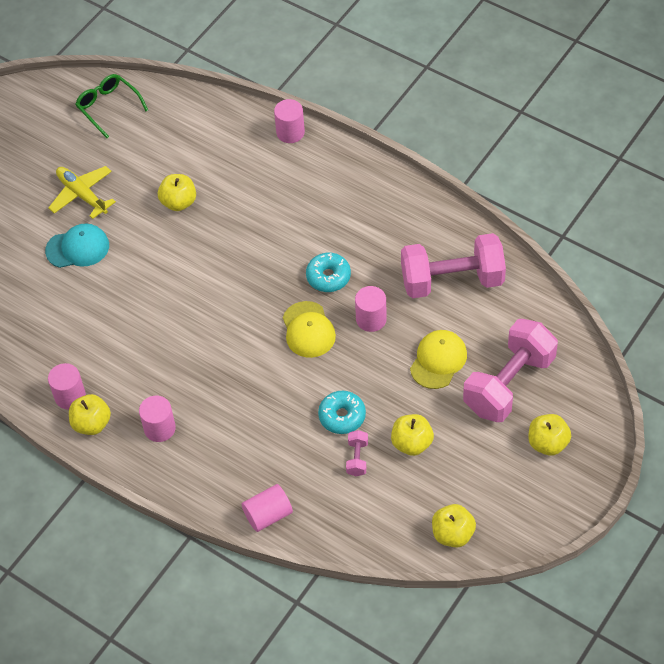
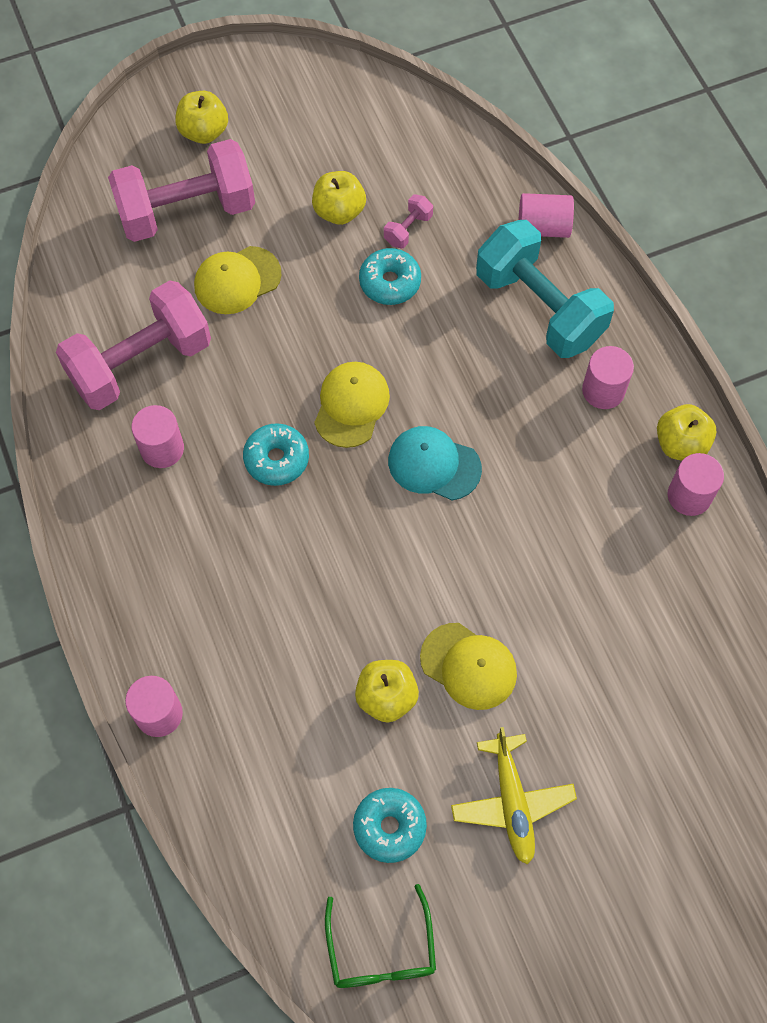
camera: 150 degrees left, 10 degrees up
turquoise cap [45,223,109,268] -> turquoise cap moved to [388,426,482,500]
pink cylinder [355,286,387,332] -> pink cylinder moved to [132,405,184,468]
pink dumbbell [401,233,506,298] -> pink dumbbell turned 60 degrees counterclockwise [56,280,211,410]
yellow apple [432,504,476,548] -> none
none -> turquoise donut [353,788,427,863]
none -> yellow cap [420,623,517,710]
none -> turquoise dumbbell [476,220,614,358]

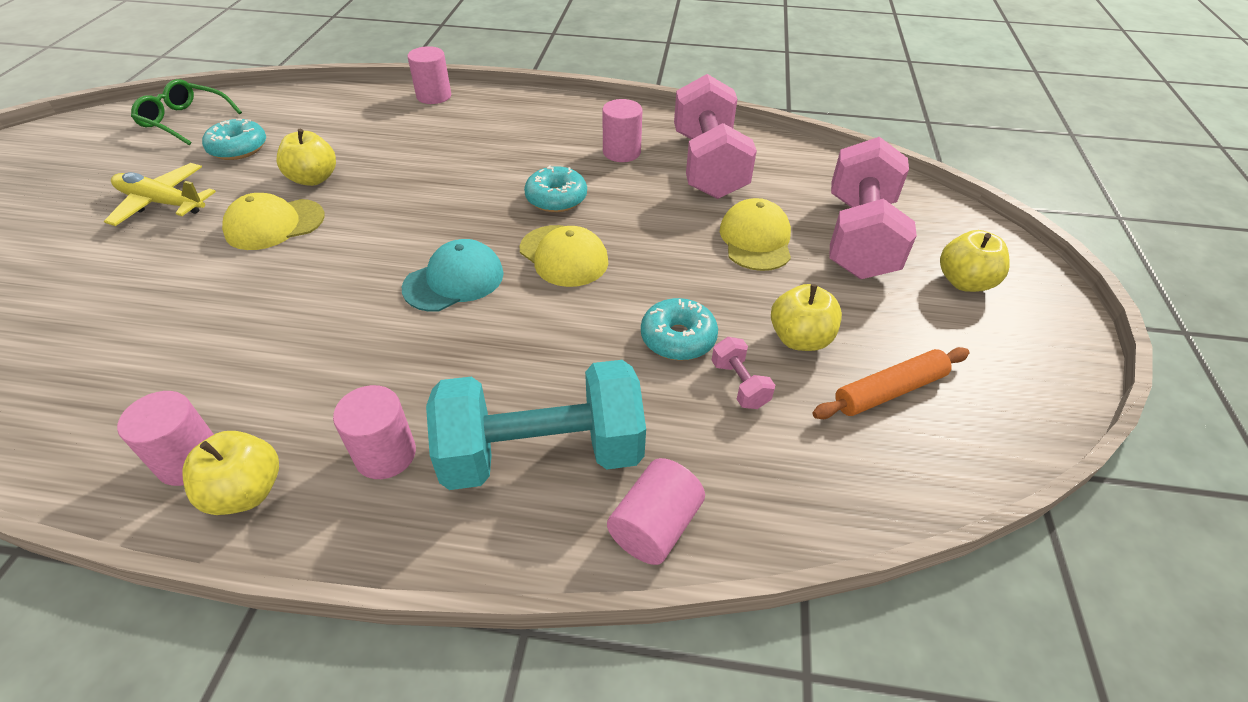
camera: 120 degrees right, 20 degrees down
none -> orange rolling pin [812,347,969,419]

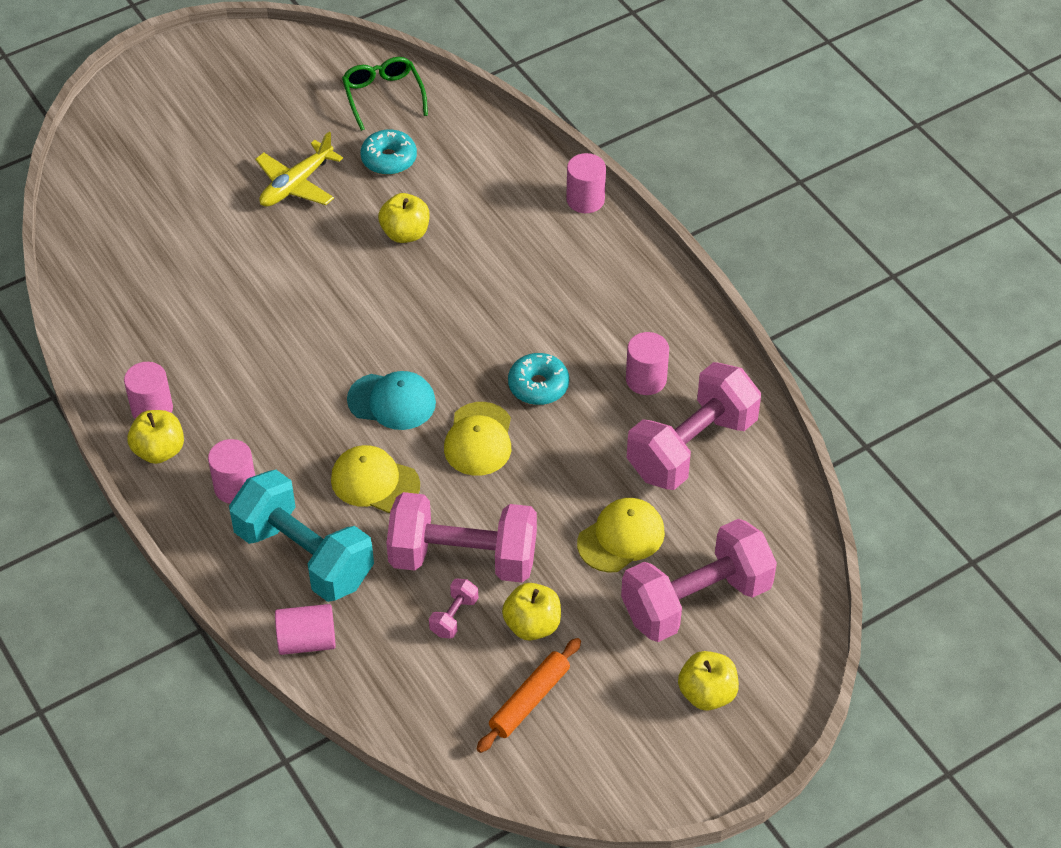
camera: 50 degrees right, 5 degrees up
yellow plane [104,163,216,226] -> yellow plane turned 120 degrees counterclockwise [255,132,343,207]
yellow cap [222,193,325,250] -> yellow cap moved to [331,445,420,513]
turquoise donut [641,298,718,361] -> pink dumbbell [386,492,537,583]
orange rolling pin [812,347,969,419] -> orange rolling pin turned 75 degrees counterclockwise [477,638,581,753]

